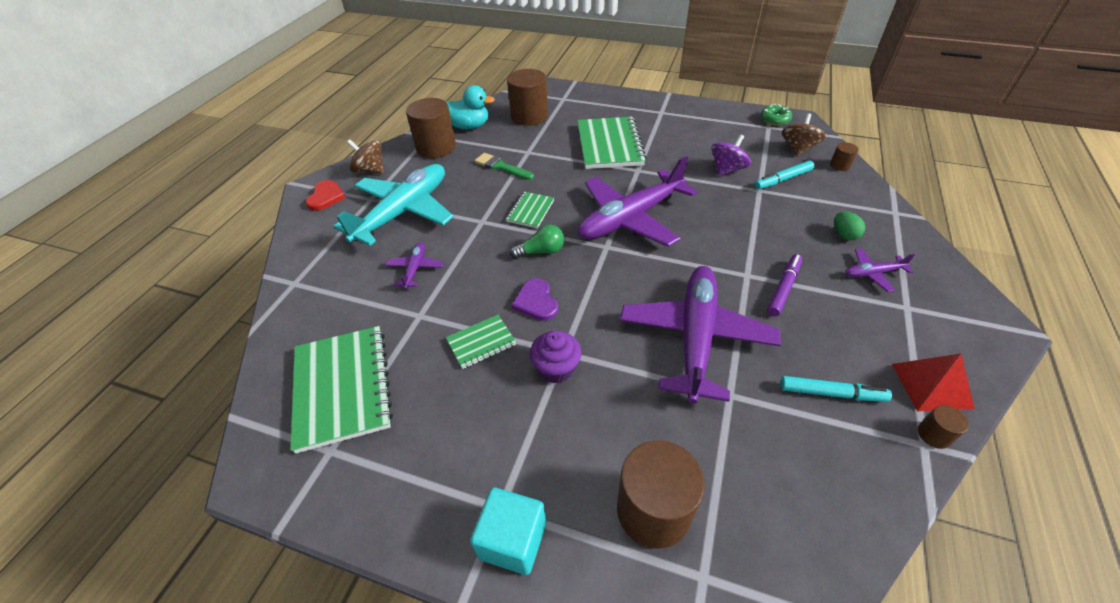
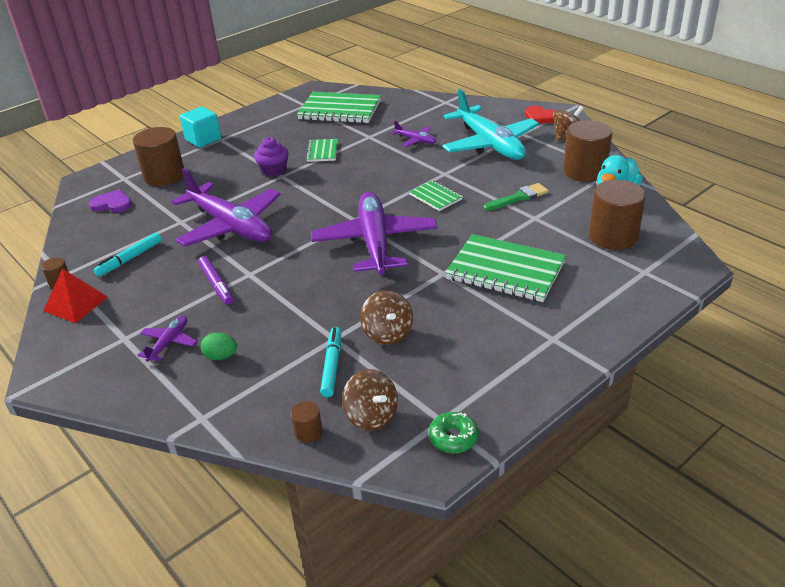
camera: 120 degrees right, 10 degrees down
green light bulb [510,225,564,259] -> none
purple heart [512,278,558,321] -> purple heart moved to [89,189,132,212]
purple spinning top [711,134,751,177] -> brown spinning top [360,290,413,345]

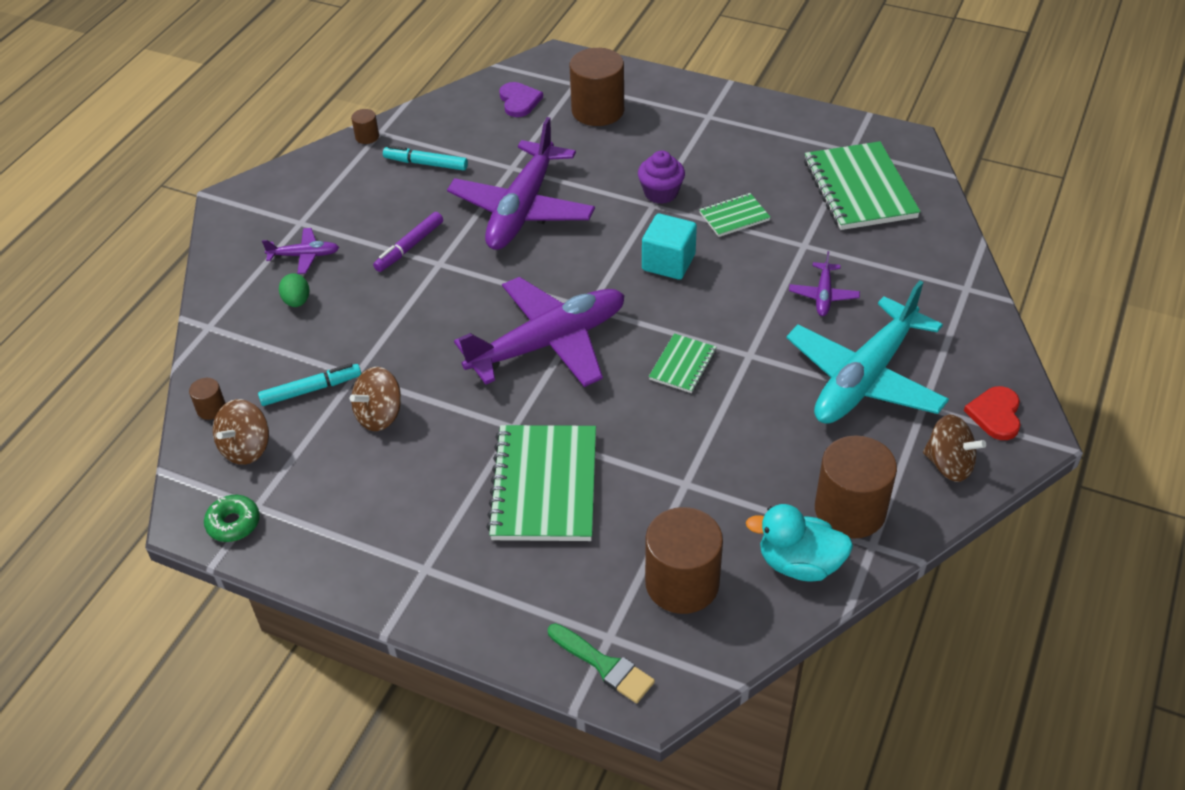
camera: 65 degrees right, 10 degrees up
red pyramid [43,269,108,323] -> none
turquoise cube [180,107,221,147] -> turquoise cube moved to [642,214,697,280]
green brush [484,183,549,211] -> green brush moved to [548,623,655,703]

